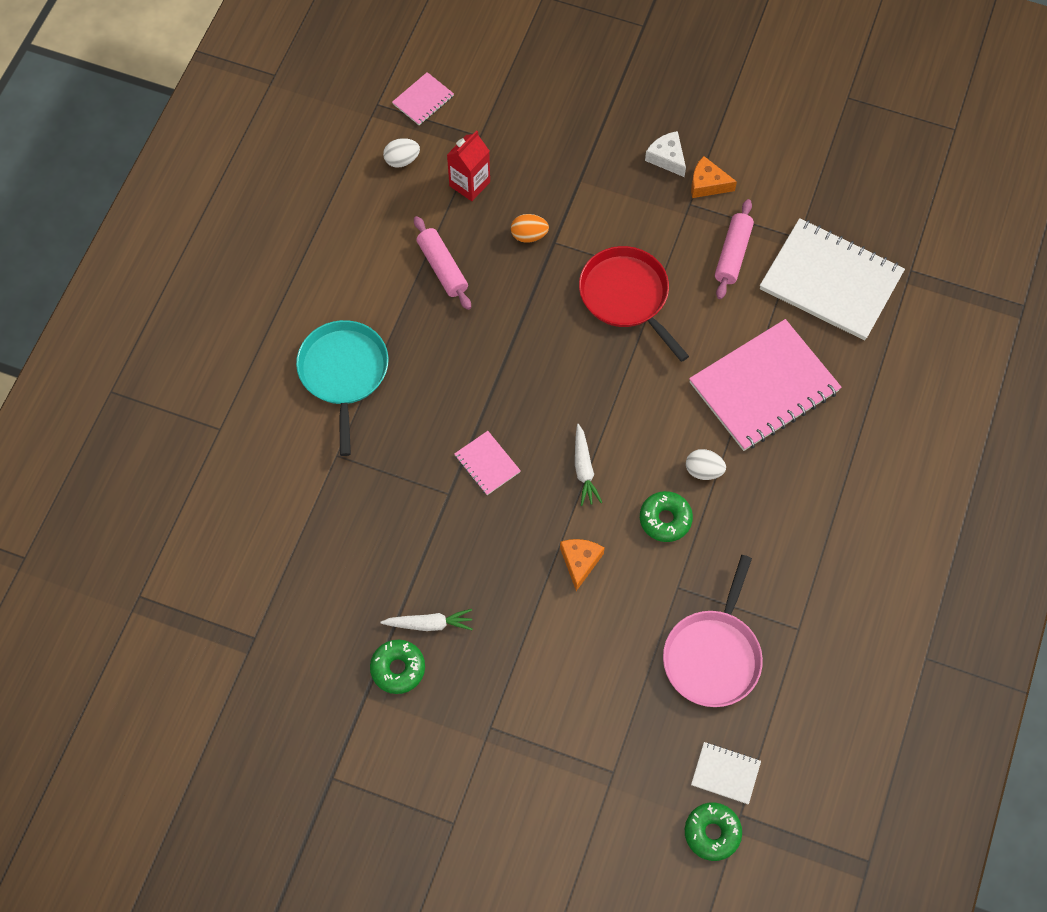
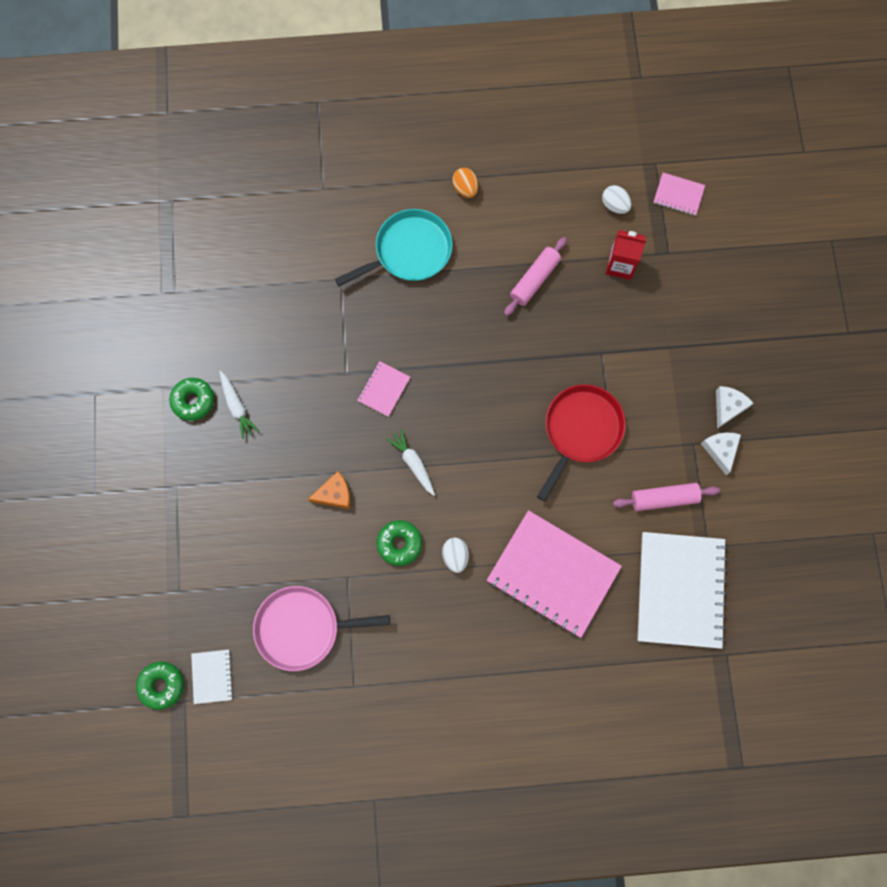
camera: 65 degrees right, 10 degrees up
orange egg [511,214,549,243] -> orange egg moved to [452,168,478,198]
white carrot [575,424,602,506] -> white carrot turned 90 degrees clockwise [386,429,435,496]
orange cheese [691,156,737,198] -> white cheese [701,433,741,475]

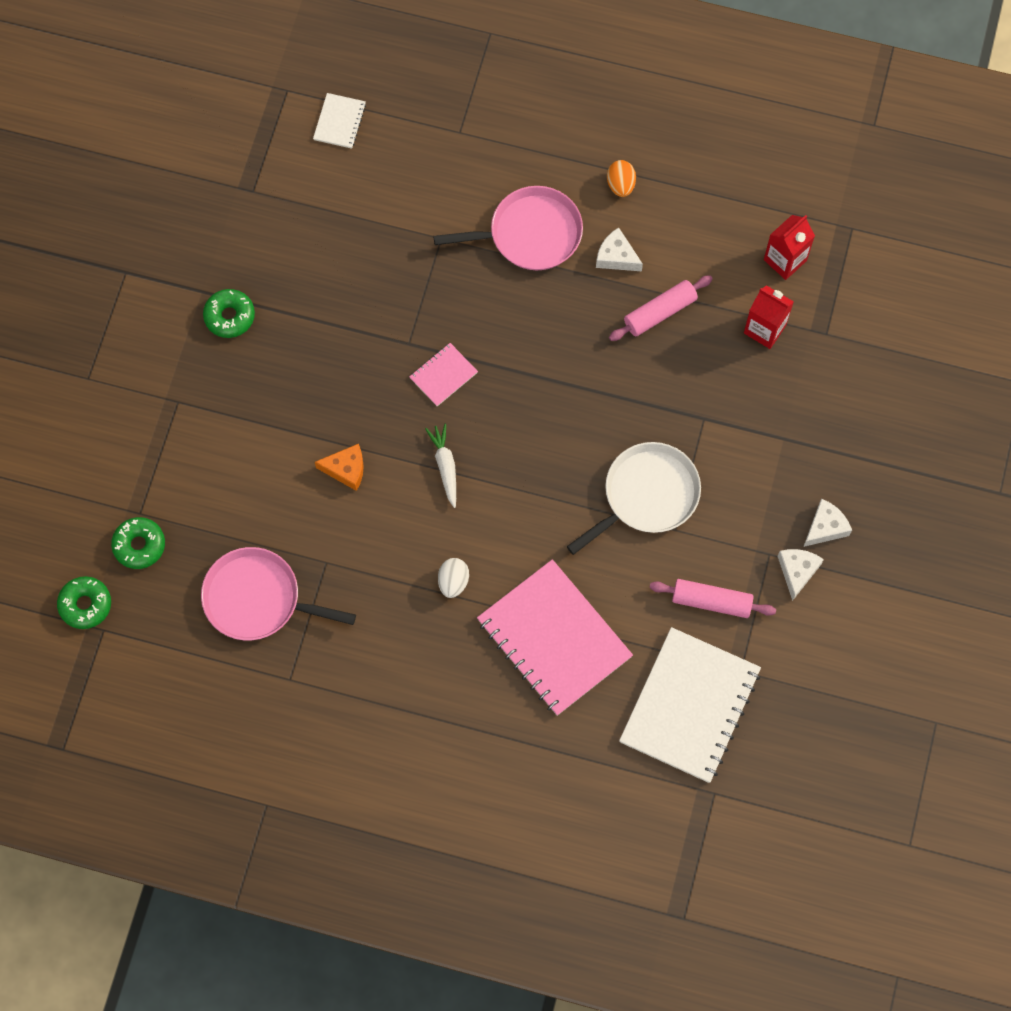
camera: 20 degrees right, 5 degrees down
white notebook [191,650,233,704] -> white notebook moved to [313,93,366,149]
white carrot [220,371,259,439] -> none
turquoise pan [335,209,453,286] -> pink pan [433,186,583,270]
green donut [377,520,422,566] -> green donut moved to [111,517,165,569]
red pan [537,384,626,501] -> white pan [567,442,701,555]
white egg [602,185,631,214] -> red carton [764,215,815,280]
pink notebook [653,173,705,216] -> none
none -> white cheese [596,228,643,272]

